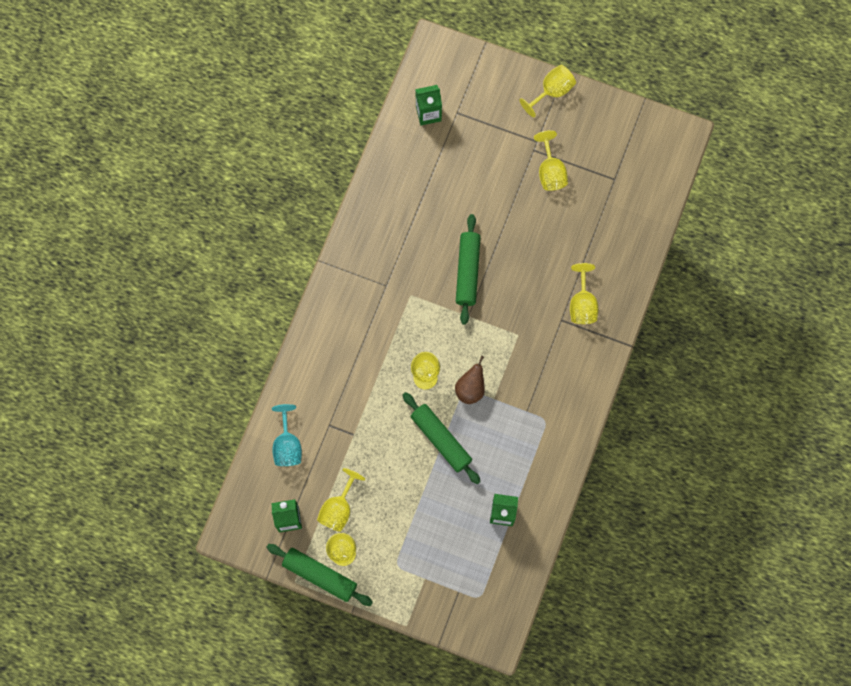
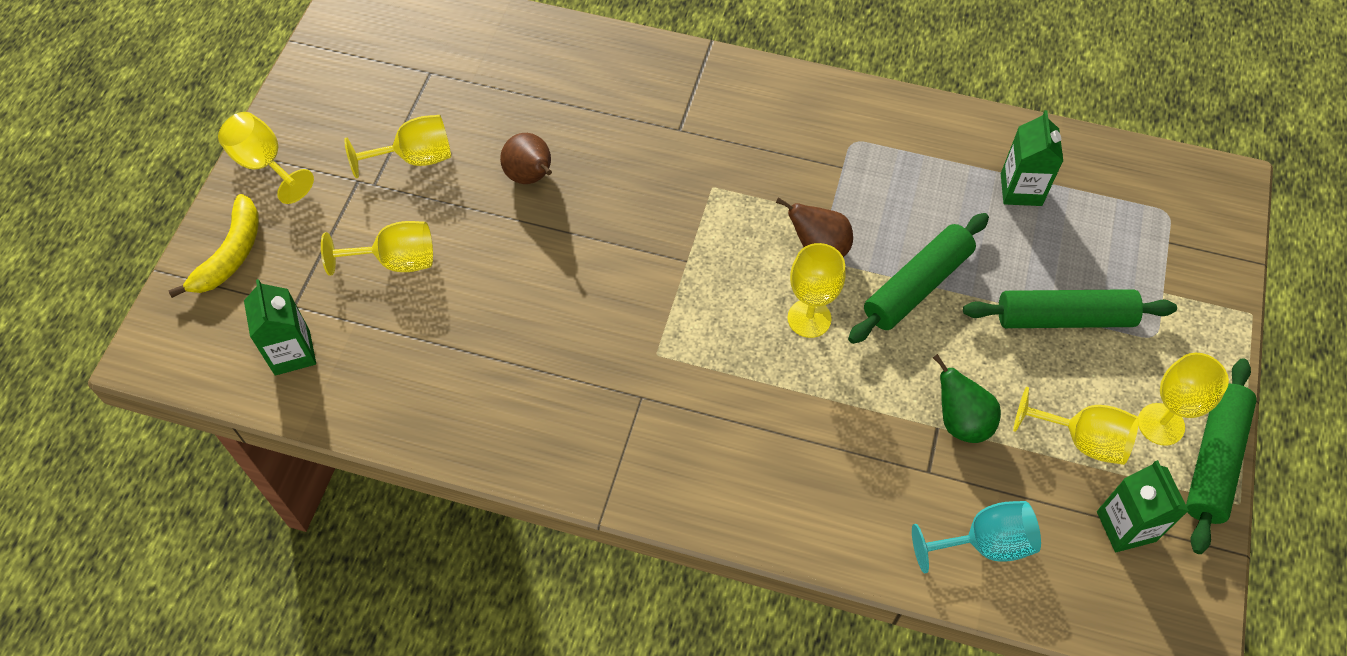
camera: 95 degrees left, 15 degrees down
green rolling pin [456,214,481,325] -> green rolling pin moved to [963,289,1177,328]
yellow goblet [570,263,598,324] -> yellow goblet moved to [321,221,433,276]
none -> yellow banana [168,194,259,298]
none -> brown pear [500,133,552,184]
none -> green pear [933,354,1001,443]

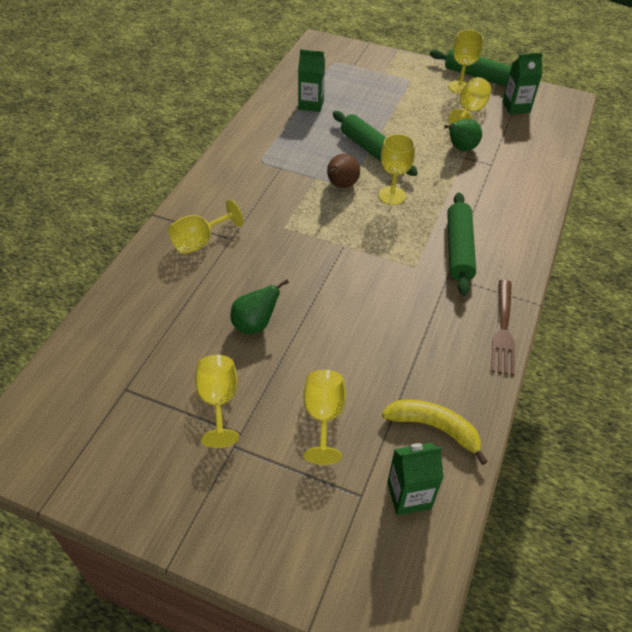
camera: 85 degrees left, 10 degrees down
yellow banana [168,194,259,298] -> yellow banana moved to [382,399,488,465]
yellow goblet [218,112,314,204] -> yellow goblet moved to [168,199,243,255]
brown pear [500,133,552,184] -> green pear [230,279,289,334]
turquoise goblet [912,501,1041,573] -> none
green rolling pin [963,289,1177,328] -> green rolling pin moved to [447,192,476,296]
none -> brown fork [491,280,515,375]

